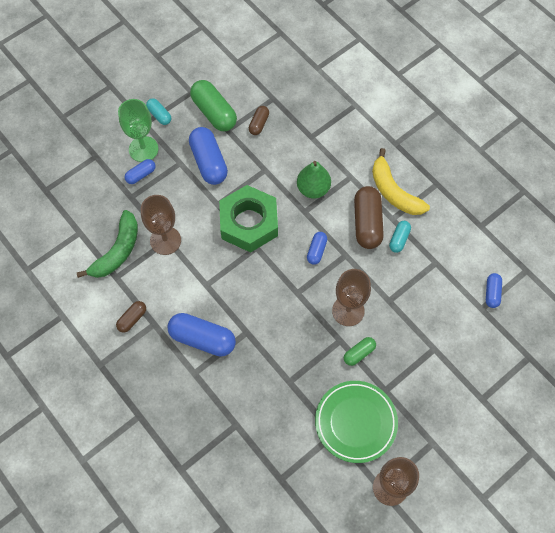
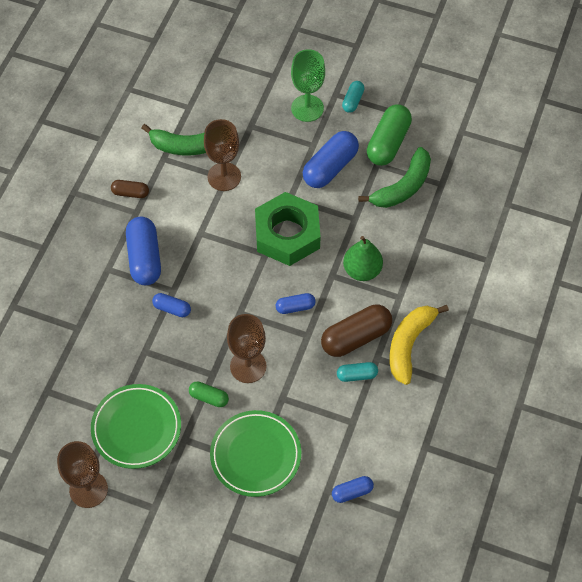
camera: 60 degrees right, 5 degrees down
blue capsule [125,159,156,184] -> blue capsule moved to [152,293,191,317]
brown capsule [249,106,269,135] -> green banana [358,147,431,208]
none -> green plate [210,410,301,497]

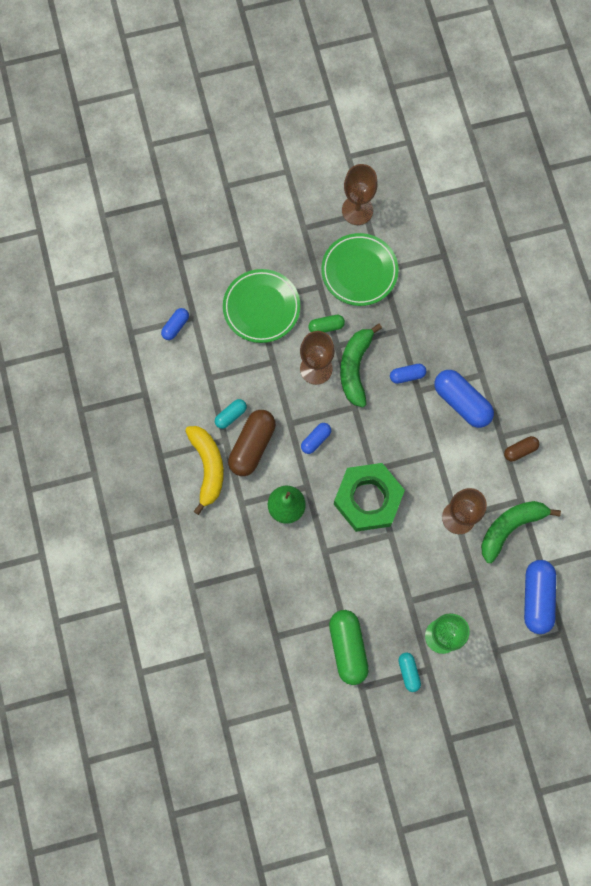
camera: 145 degrees right, 15 degrees up
blue capsule [303,131,359,188] -> blue capsule moved to [524,560,556,634]
green banana [358,147,431,208] -> green banana moved to [340,323,382,407]

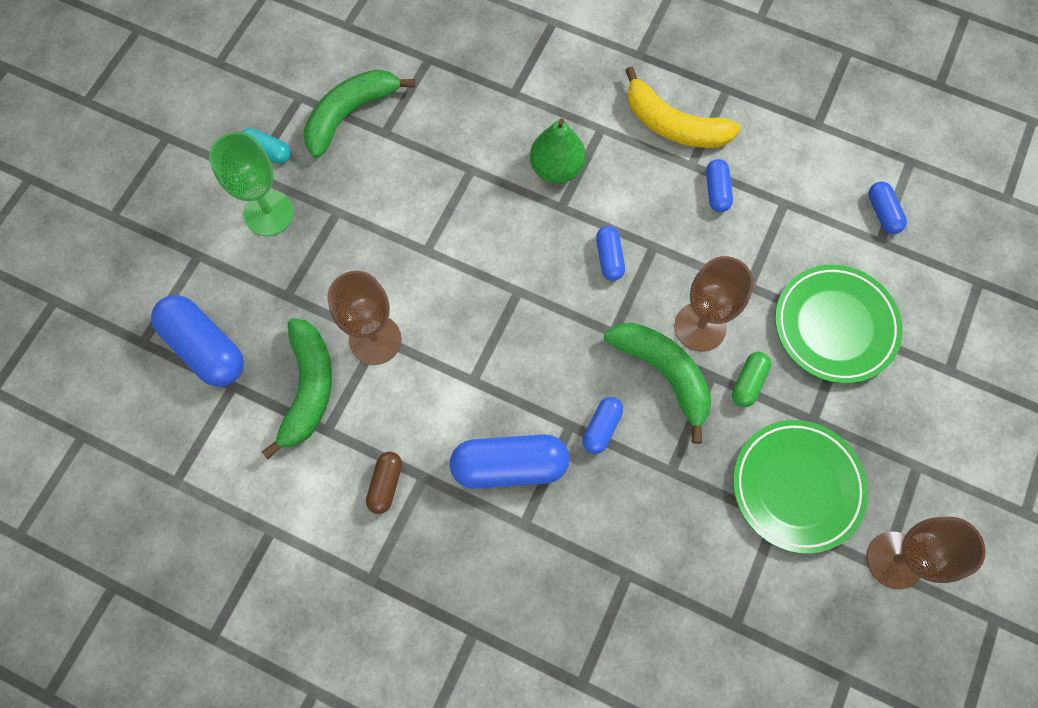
camera: 130 degrees right, 5 degrees down
turquoise capsule [215,399,247,429] -> blue capsule [706,159,733,212]
brown capsule [228,410,276,476] -> none
green capsule [329,610,369,685] -> green banana [303,70,415,158]
green nut [334,463,405,532] -> none

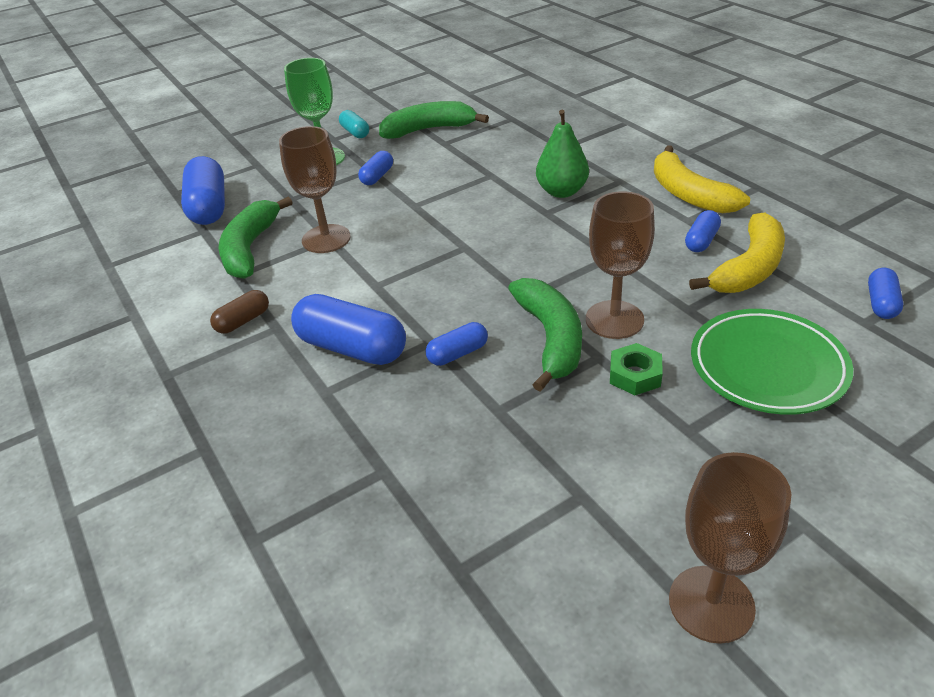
camera: 35 degrees right, 30 degrees down
green banana [262,318,332,459] -> green banana turned 150 degrees clockwise [219,197,293,279]
blue capsule [596,226,625,281] -> blue capsule moved to [358,151,393,185]
green capsule [732,352,771,407] -> green nut [610,343,663,395]
green plate [733,420,868,554] -> none
none -> yellow banana [689,213,785,293]

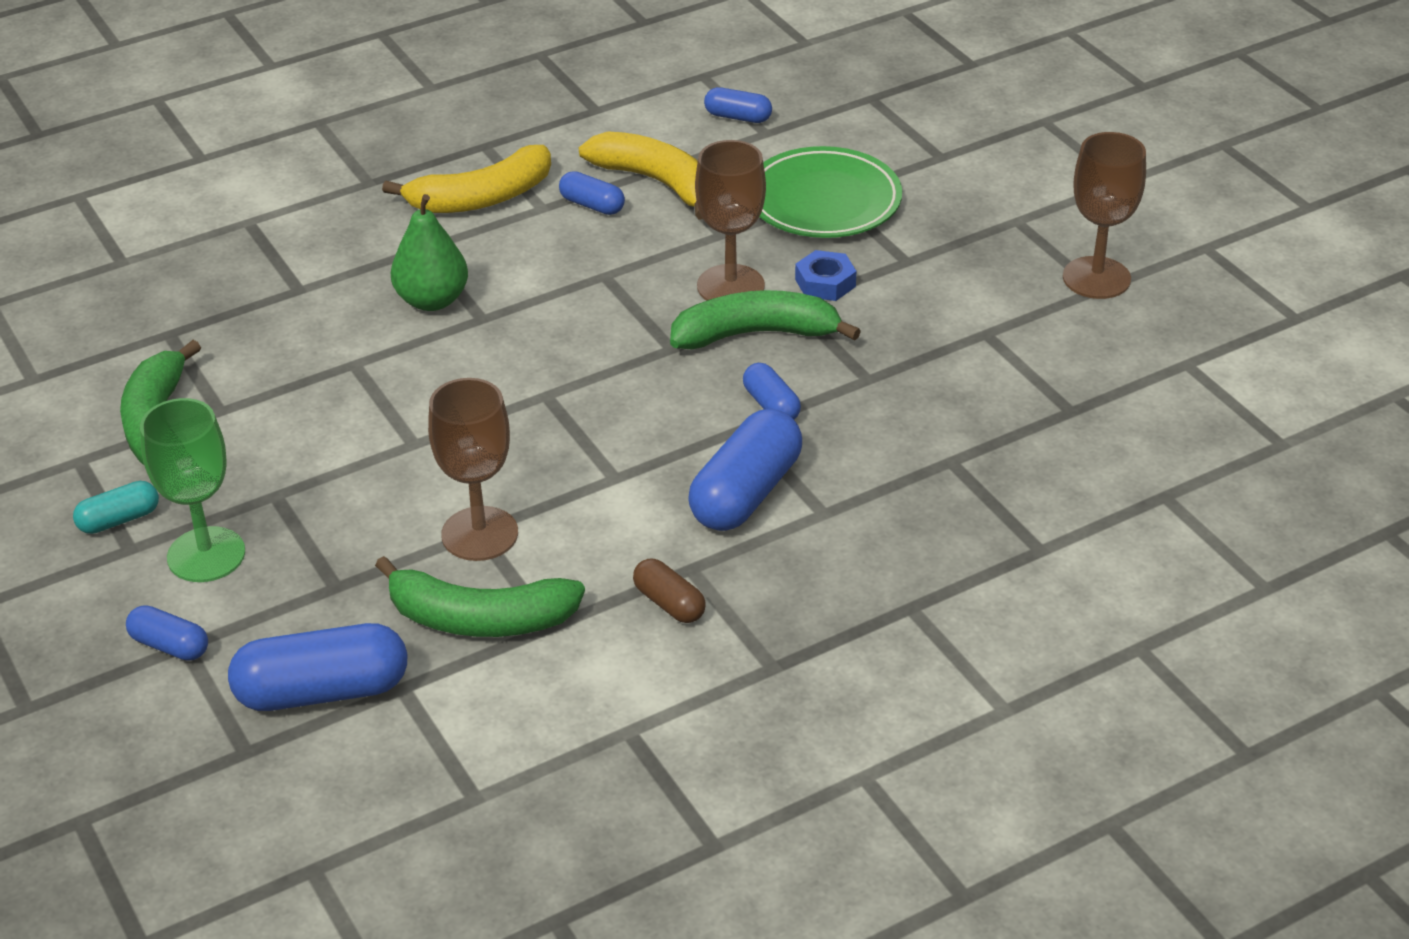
camera: 90 degrees left, 0 degrees up
blue capsule [358,151,393,185] -> blue capsule moved to [126,605,208,661]
green nut [610,343,663,395] -> blue nut [795,250,856,301]

